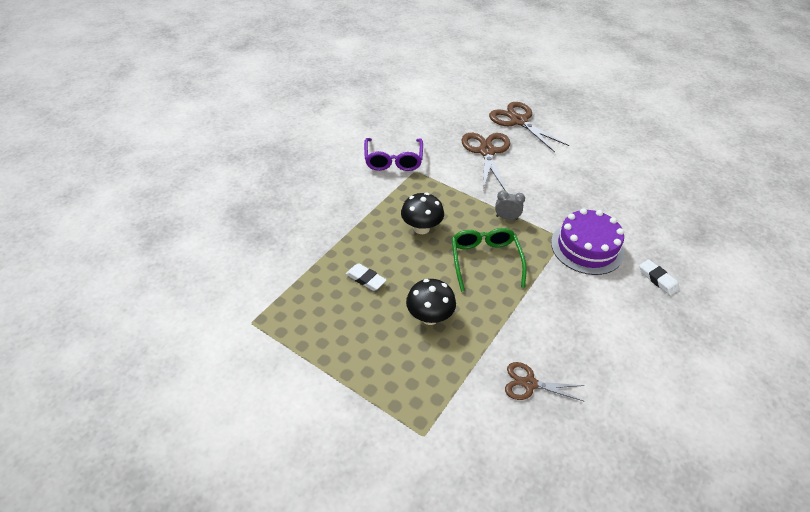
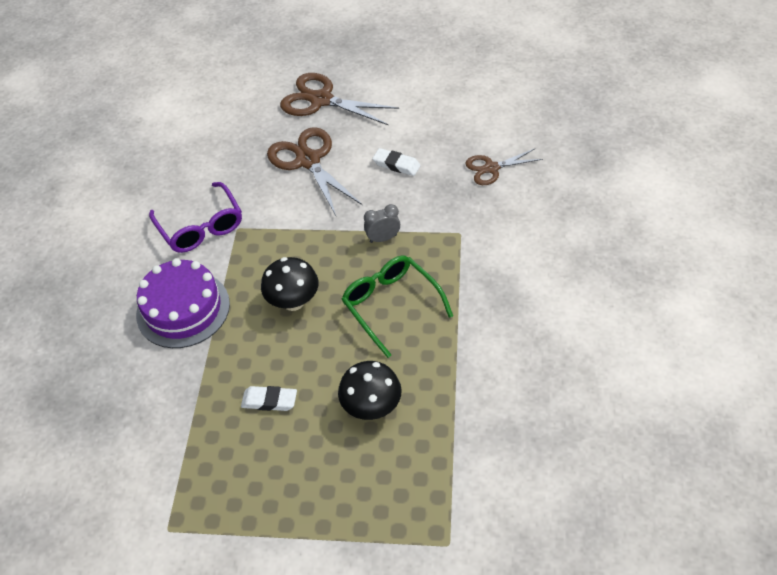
camera: 25 degrees left, 5 degrees up
brown scissors [505,362,584,401] -> brown scissors moved to [465,148,543,185]
purple cake [551,208,624,275] -> purple cake moved to [136,258,230,348]
white eraser [639,259,680,296] -> white eraser moved to [372,148,421,176]

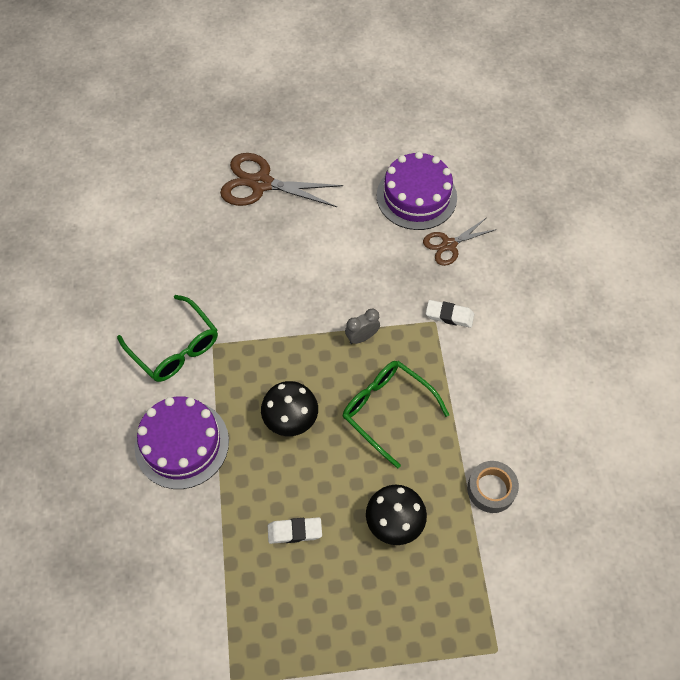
camera: 15 degrees left, 10 degrees up
purple glasses [149,182,242,253] -> green glasses [117,295,218,382]
brown scissors [267,127,363,216] -> none
white eraser [372,148,421,176] -> white eraser moved to [426,300,474,328]
none -> purple cake [377,151,457,230]
none -> grey tape [467,461,519,513]

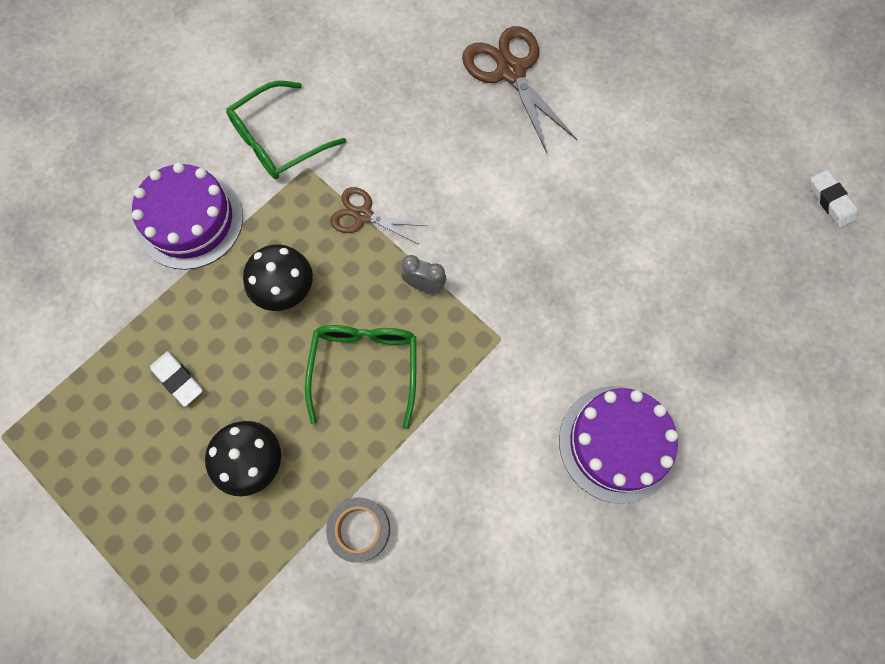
camera: 50 degrees right, 10 degrees up
green glasses [117,295,218,382] -> green glasses turned 45 degrees clockwise [226,81,346,179]
purple cake [377,151,457,230] -> purple cake moved to [559,386,678,504]
brown scissors [423,218,496,266] -> brown scissors moved to [330,187,426,244]
white eraser [426,300,474,328] -> white eraser moved to [810,170,858,228]

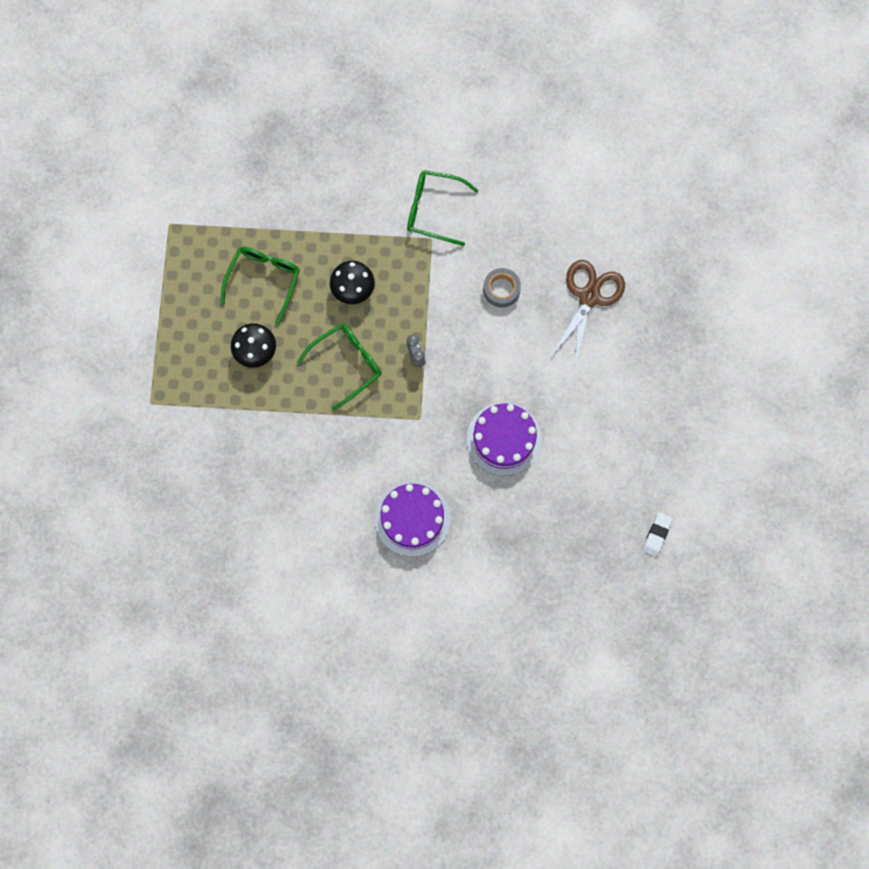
camera: 50 degrees right, 5 degrees up
purple cake [132,163,243,270] -> purple cake moved to [467,402,542,476]
white eraser [150,351,203,407] -> green glasses [221,246,300,325]
grey tape [326,497,390,563] -> grey tape moved to [483,268,521,308]
brown scissors [330,187,426,244] -> none

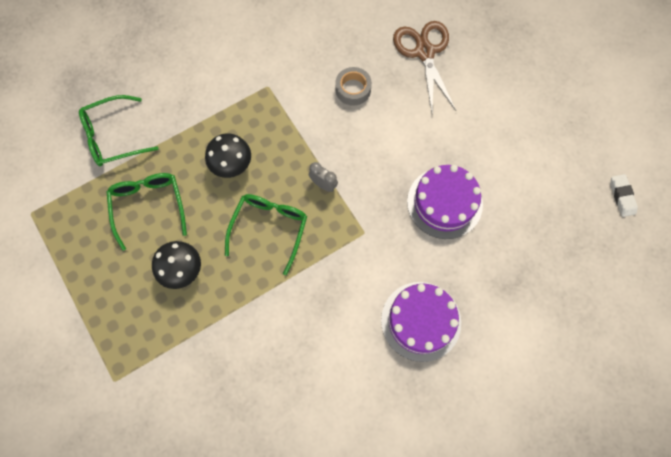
camera: 35 degrees left, 5 degrees down
green glasses [407,170,478,246] -> green glasses moved to [79,95,158,166]

